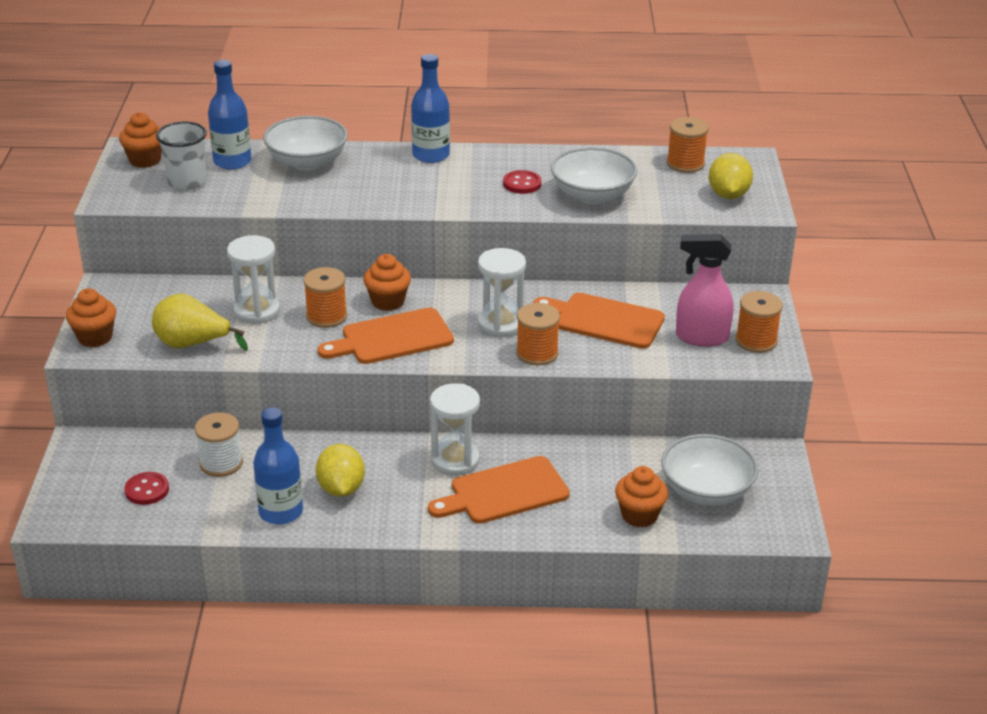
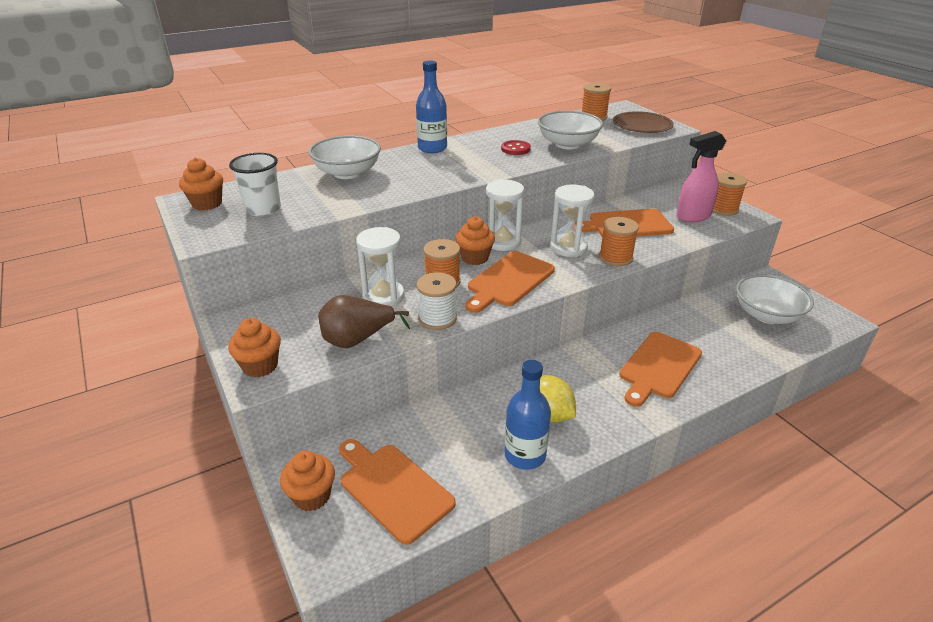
camera: 30 degrees left, 0 degrees up
red button [124,472,169,505] -> orange cutting board [339,439,456,545]
yellow pear [152,293,248,351] -> brown pear [318,295,410,348]
white spool [195,412,243,477] -> white spool moved to [416,272,457,330]
blue bottle [208,60,251,170] -> none
white hourglass [430,383,480,476] -> white hourglass moved to [486,179,524,251]
orange cupcake [615,466,668,528] -> orange cupcake moved to [280,451,335,511]
yellow lemon [709,153,753,199] -> brown plate [613,111,674,133]

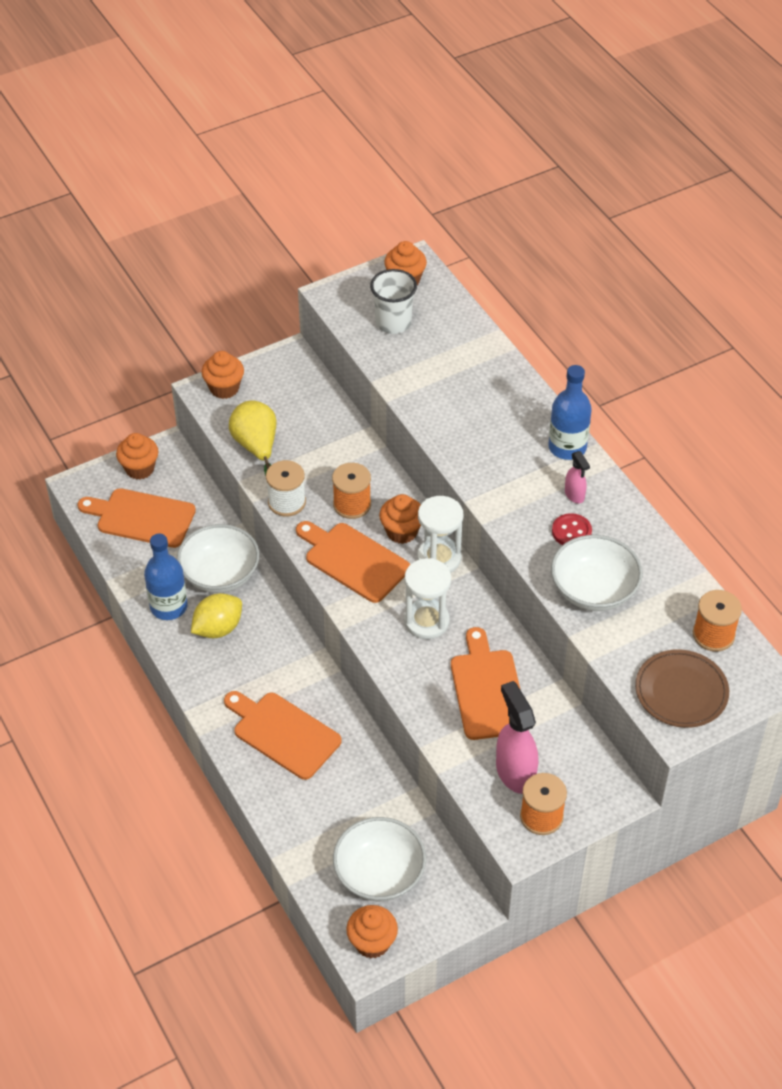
camera: 90 degrees right, 15 degrees up
white bowl [309,136,381,179] -> white bowl moved to [177,524,259,593]
brown pear [318,295,410,348] -> yellow pear [229,400,276,476]
orange cutting board [339,439,456,545] -> orange cutting board turned 120 degrees counterclockwise [77,488,196,548]
white hourglass [356,227,404,307] -> none
orange spool [599,217,639,266] -> none
none -> orange cupcake [346,905,398,958]
none -> pink spray bottle [565,451,590,504]

